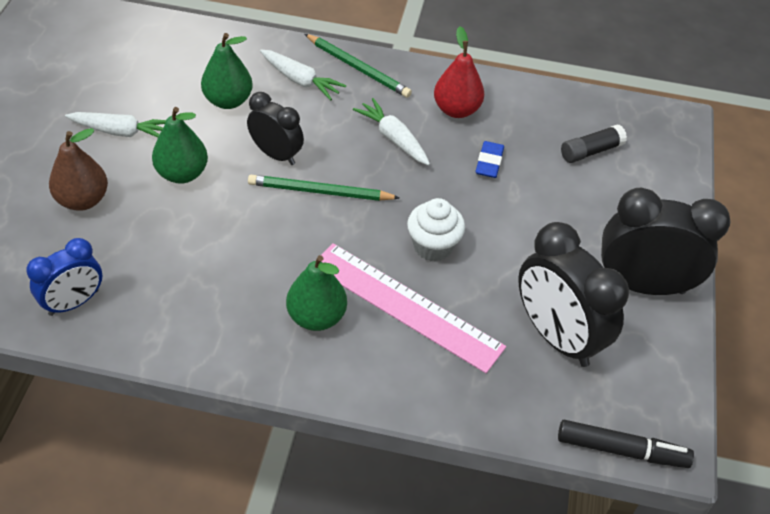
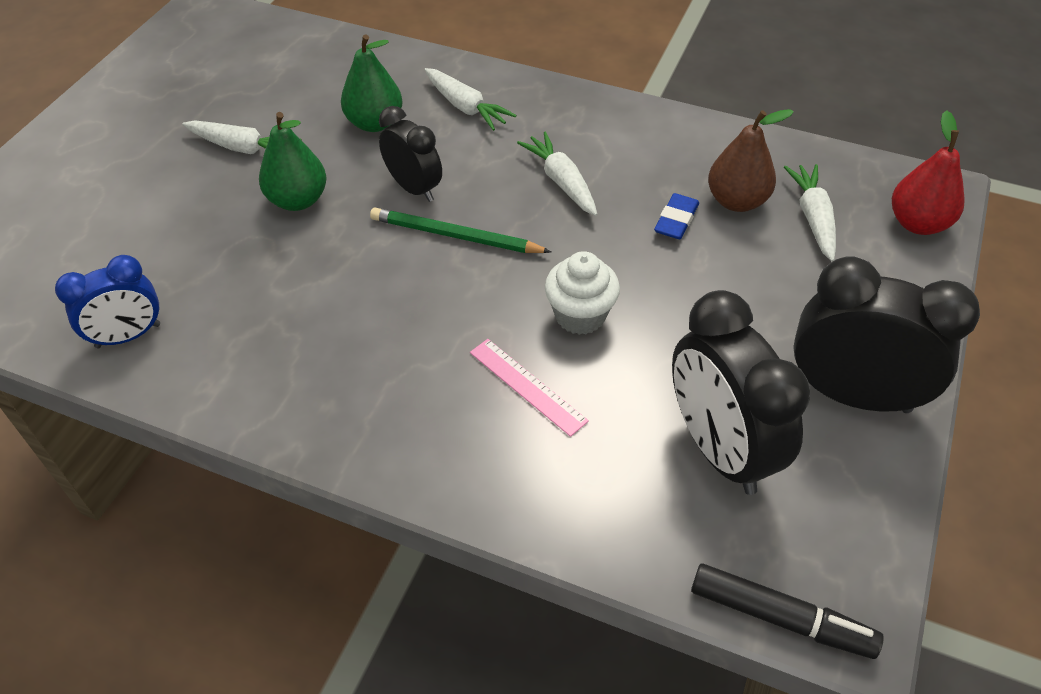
camera: 15 degrees right, 0 degrees up
brown pear [49,128,108,211] -> brown pear moved to [708,109,794,212]
green pear [286,255,347,331] -> none
green pencil [305,34,412,98] -> none
pink ruler [321,243,506,373] -> pink ruler [470,339,589,437], size x0.52
red pear [434,27,484,118] -> red pear moved to [892,110,965,235]
black glue stick [561,125,627,163] -> white carrot [784,164,836,262]

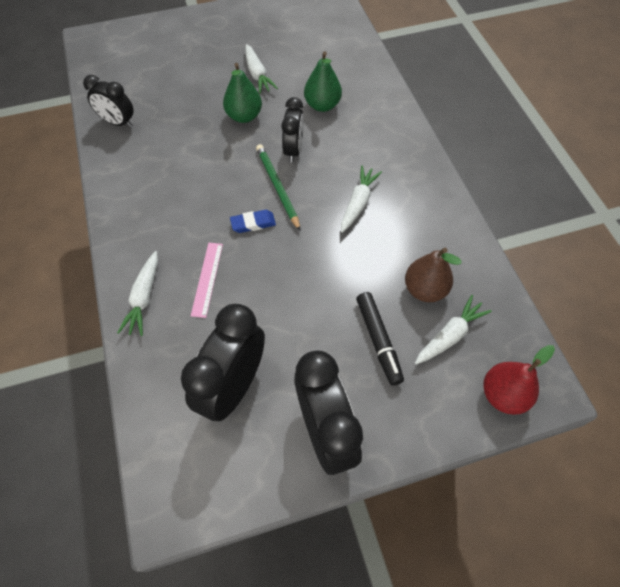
camera: 50 degrees right, 10 degrees up
blue clock [55,255,160,348] -> black clock [83,75,134,128]
white carrot [424,68,517,131] -> white carrot moved to [117,251,158,336]
white cupcake [545,251,620,335] -> none
blue eraser [654,193,699,239] -> blue eraser moved to [230,210,276,233]
black marker [691,564,884,659] -> black marker moved to [356,292,404,386]

